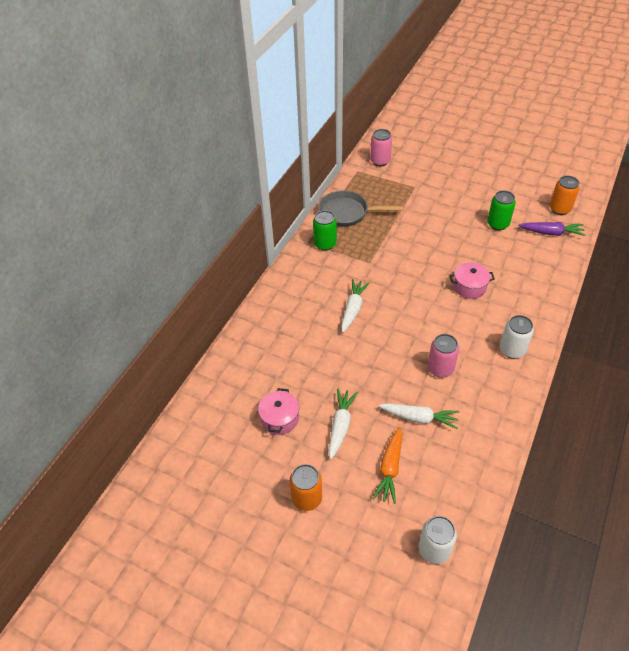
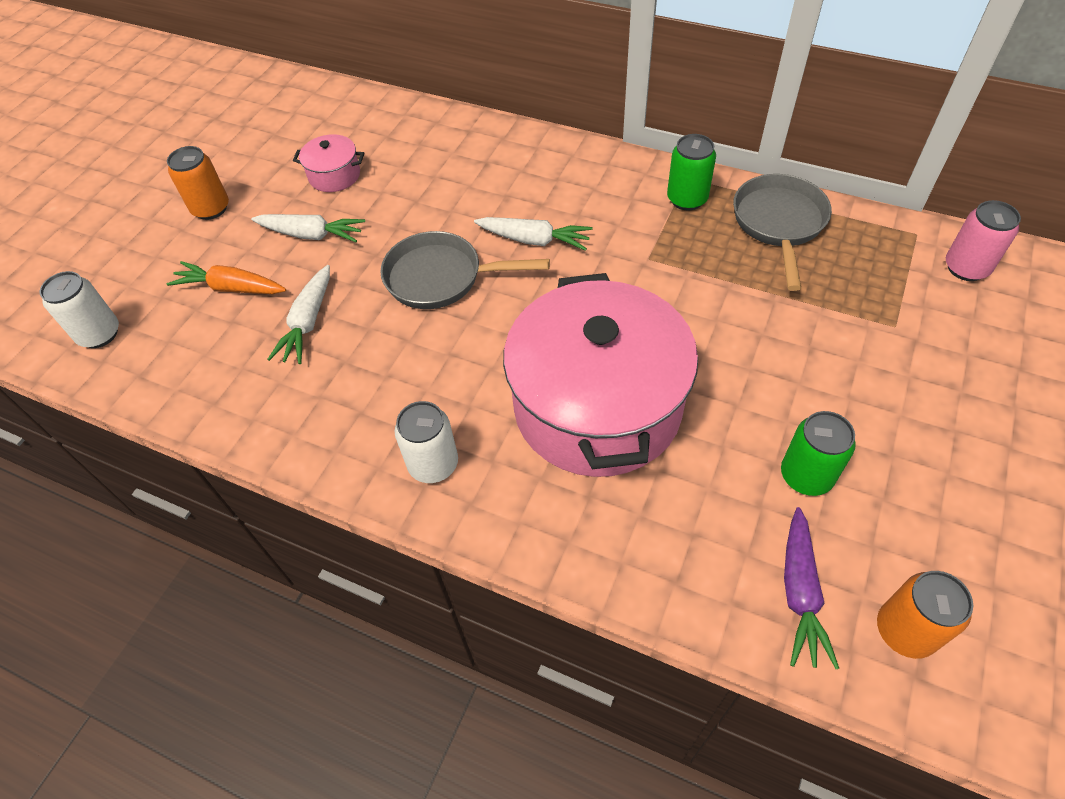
camera: 90 degrees right, 5 degrees up
pink can [427,334,459,378] -> none
pink pot [449,262,495,299] -> pink pot [503,273,698,477], size x2.48
none -> grey pan [380,231,550,309]

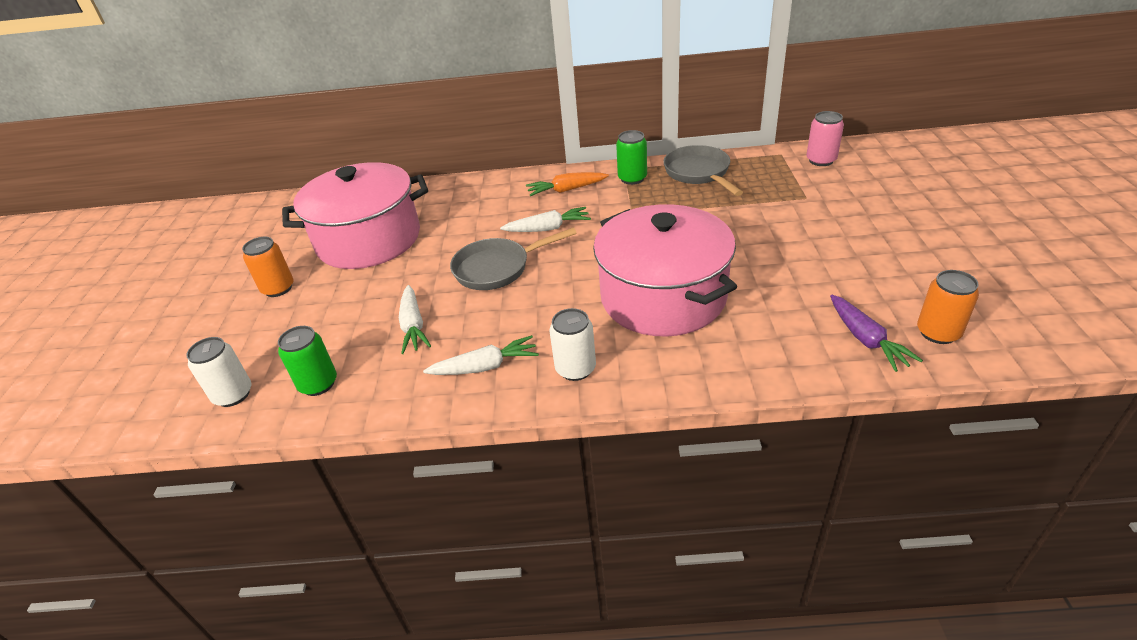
camera: 25 degrees left, 15 degrees down
orange carrot [167,261,286,294] -> orange carrot moved to [526,172,609,196]
white carrot [251,214,365,242] -> white carrot moved to [423,335,539,375]
pink pot [293,134,364,192] -> pink pot [282,162,428,269], size x2.48
green can [781,411,856,496] -> green can moved to [278,326,337,396]

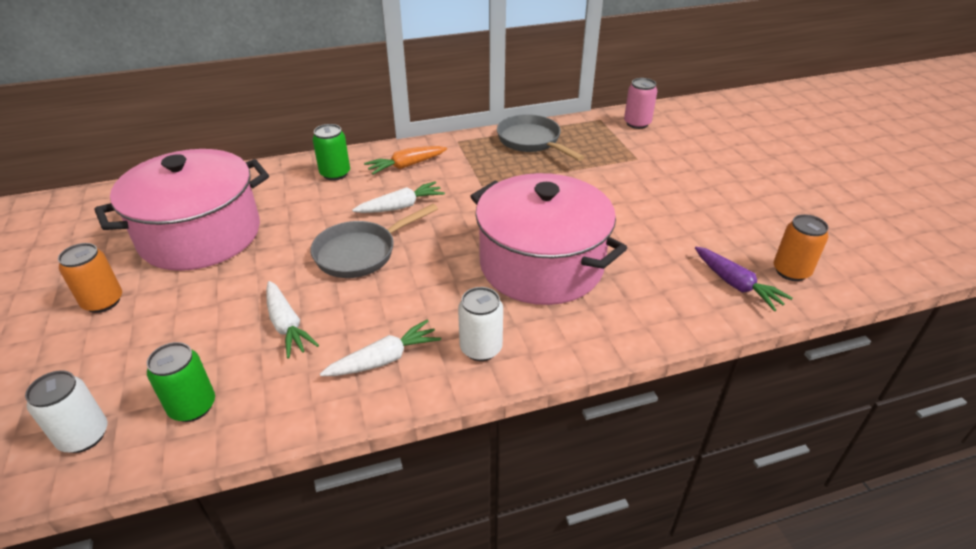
camera: 20 degrees left, 0 degrees up
green can [616,130,647,185] -> green can moved to [313,124,350,181]

